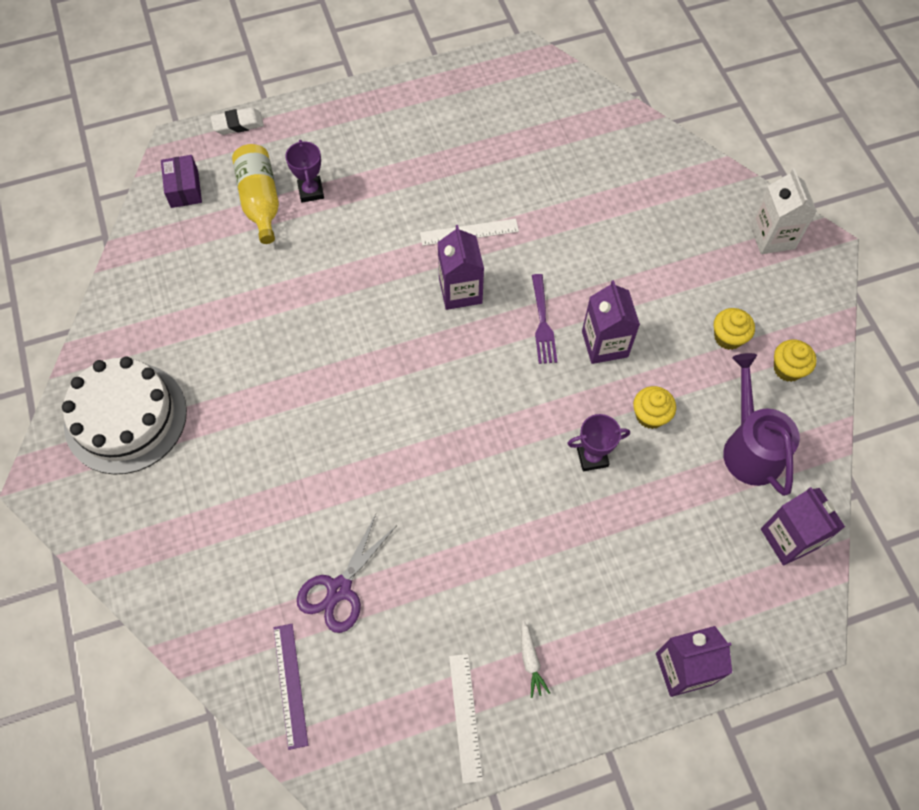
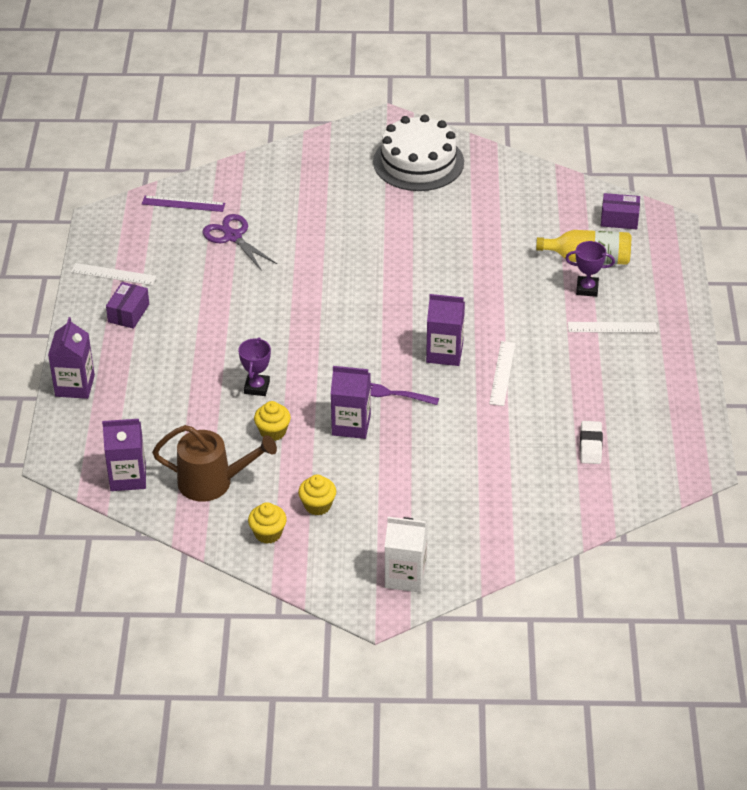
camera: 110 degrees right, 20 degrees down
white eraser [211,107,264,135] -> white eraser moved to [580,421,603,464]
white carrot [521,621,550,698] -> purple box [106,282,149,329]
purple watering can [723,353,800,496] -> brown watering can [152,425,277,502]
none -> white ruler [568,322,657,333]

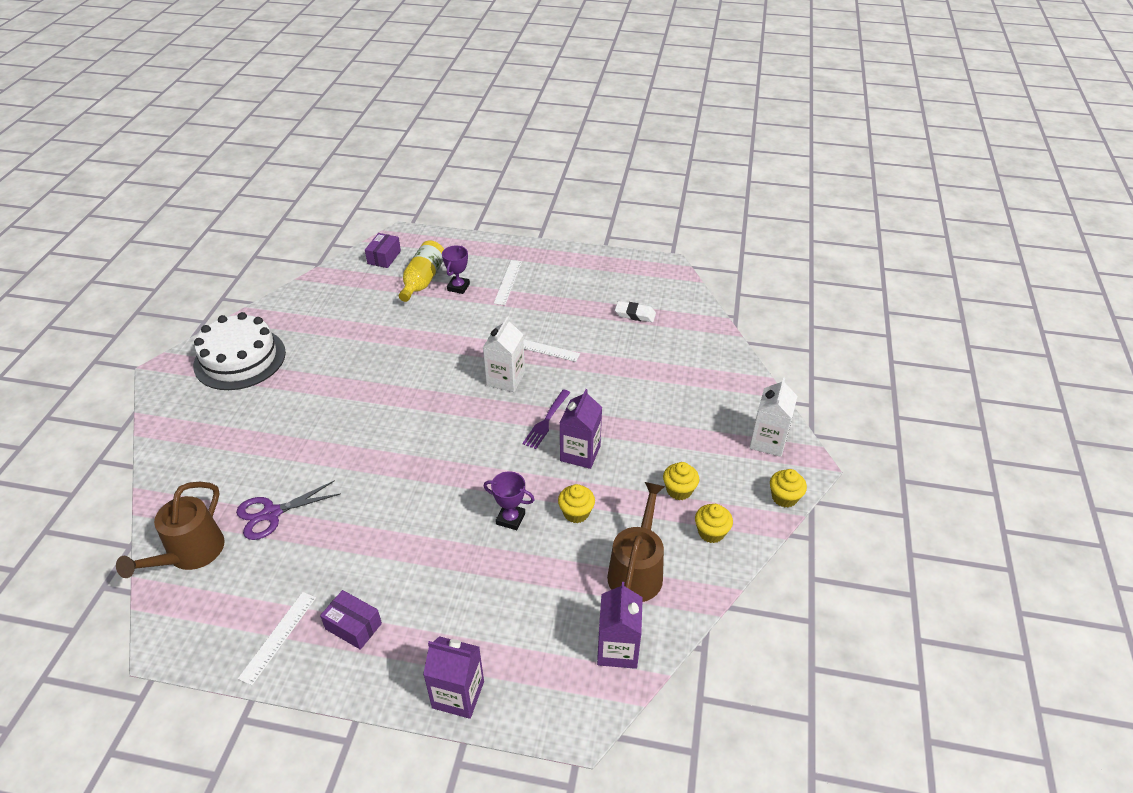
camera: 80 degrees left, 0 degrees up
purple ruler [142,195,225,212] -> brown watering can [116,482,225,578]
purple carton [426,294,465,366] -> white carton [483,317,525,392]
none -> yellow cupcake [770,469,807,508]

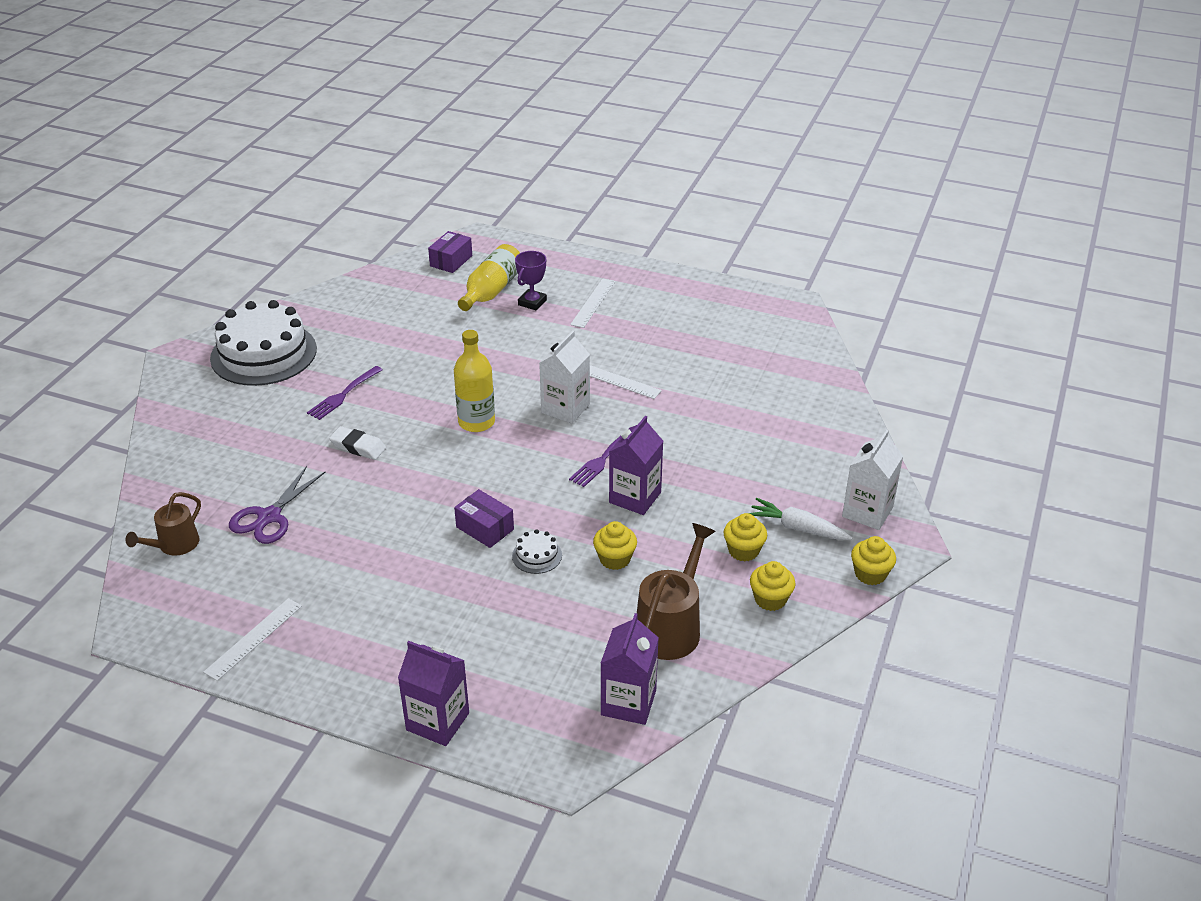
camera: 10 degrees right, 5 degrees down
brown watering can [116,482,225,578] -> brown watering can [126,492,201,555], size x0.64
purple scissors [236,480,341,540] -> purple scissors turned 45 degrees counterclockwise [229,466,325,544]
purple box [320,590,382,650] -> purple box moved to [454,489,514,548]
purple trophy [484,471,535,530] -> white cake [512,529,562,574]
white eraser [615,301,656,322] -> white eraser moved to [329,426,386,460]
none -> purple fork [307,366,382,420]
none -> yellow bottle [454,330,495,432]
none -> white carrot [749,498,852,540]

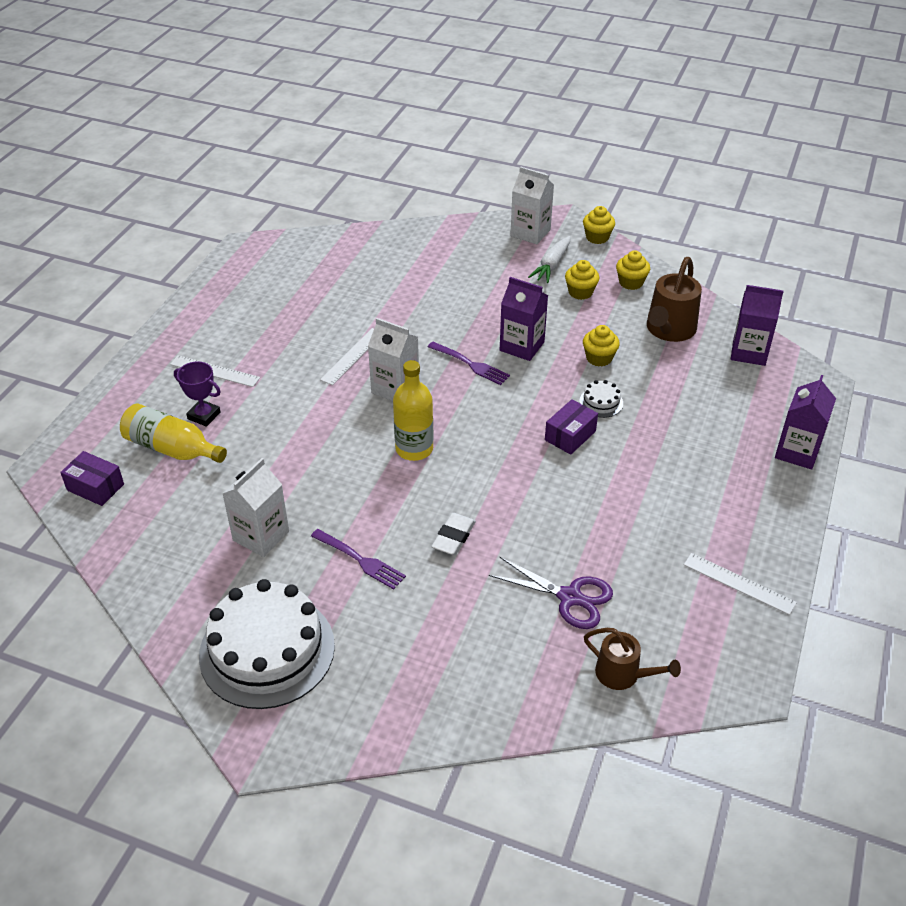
camera: 90 degrees left, 5 degrees up
brown watering can [637,523,716,660] -> brown watering can turned 90 degrees counterclockwise [647,257,702,342]
none -> white carton [222,458,289,557]

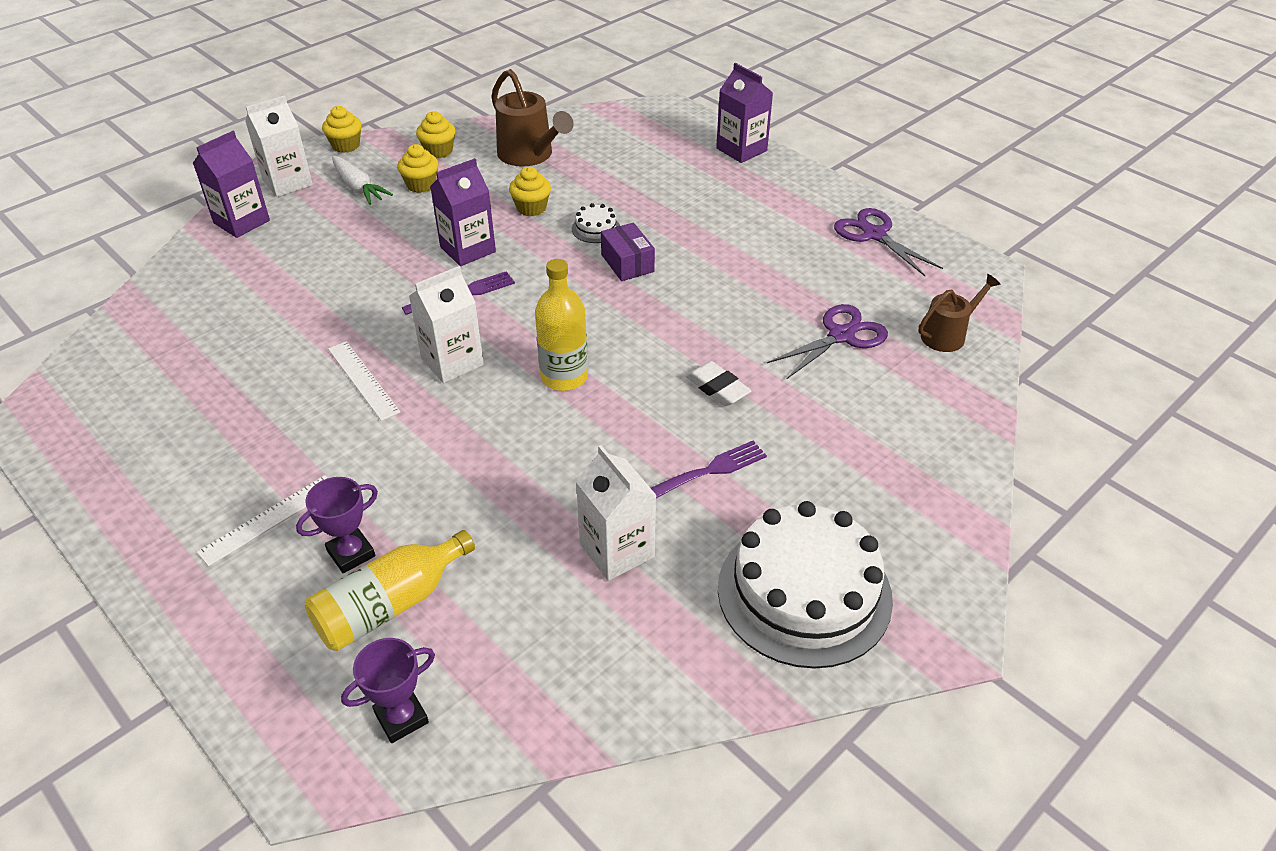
camera: 65 degrees left, 0 degrees up
purple box [60,451,124,506] -> purple trophy [341,638,435,743]
white ruler [684,553,797,615] -> purple scissors [834,208,943,276]
purple carton [731,285,784,366] -> purple carton moved to [193,131,270,238]

